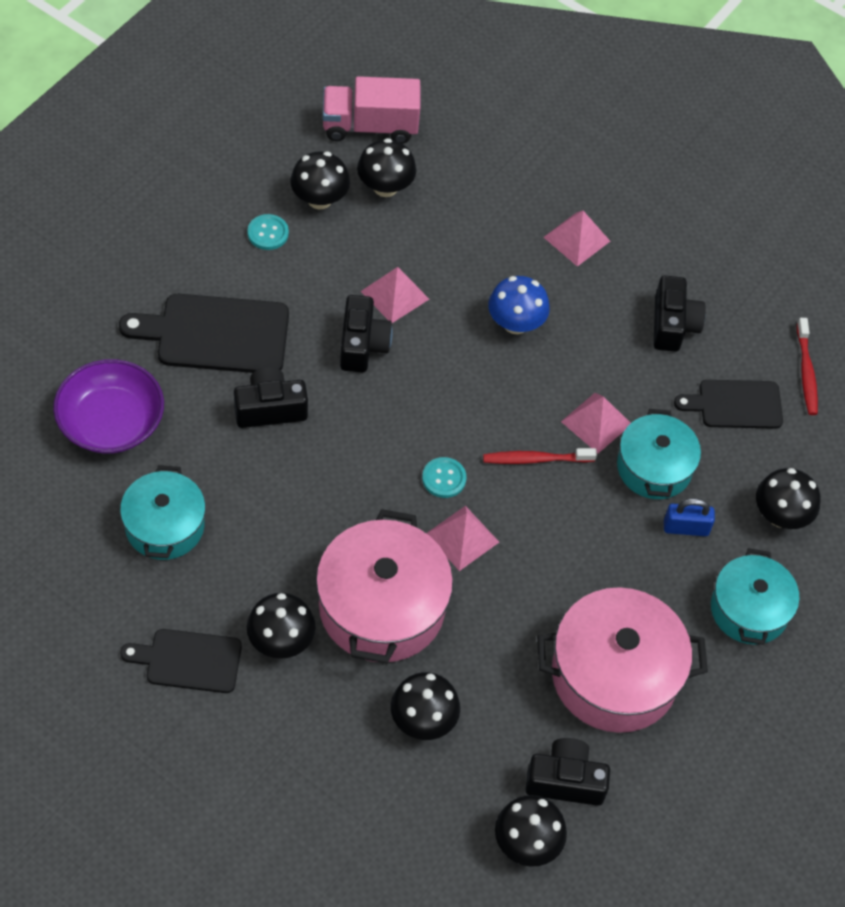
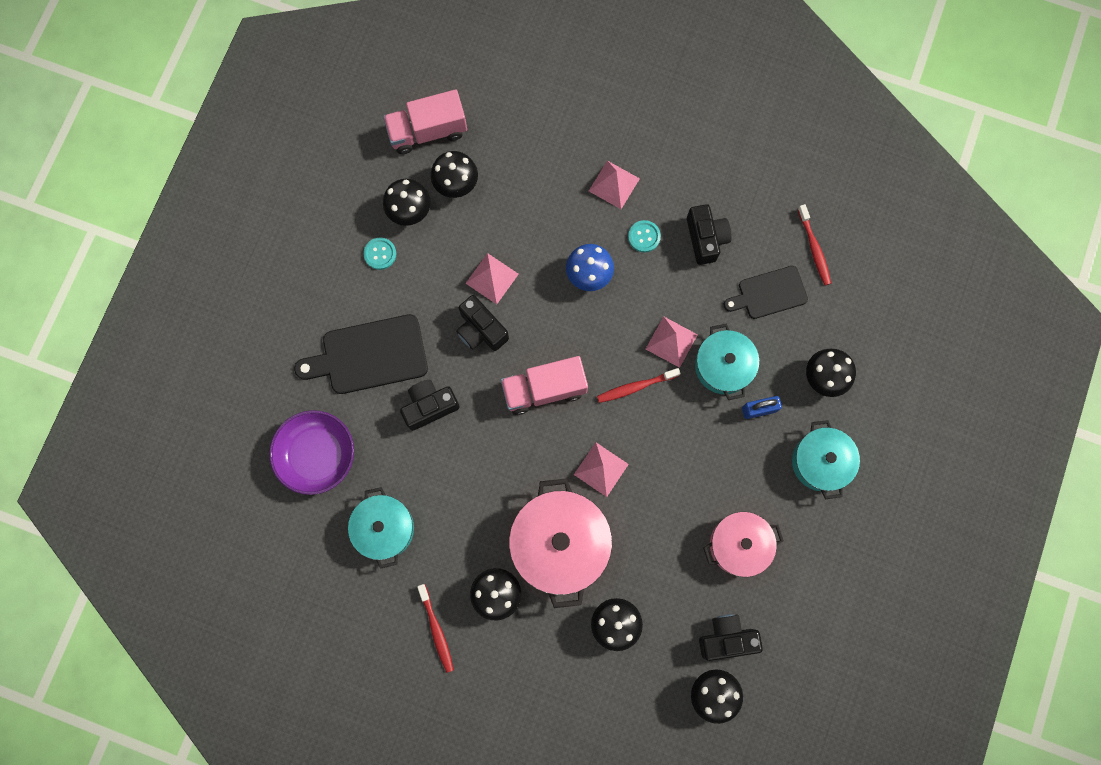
camera: 10 degrees left, 20 degrees up
black cutting board [120,629,242,693] -> red toothbrush [417,584,454,673]
black camera [340,295,393,372] -> black camera turned 150 degrees clockwise [456,295,509,351]
turquoise button [422,457,467,498] -> turquoise button moved to [628,220,661,252]
pink pot [537,587,708,733] -> pink pot [703,512,784,577], size x0.64
none -> pink truck [501,356,588,415]

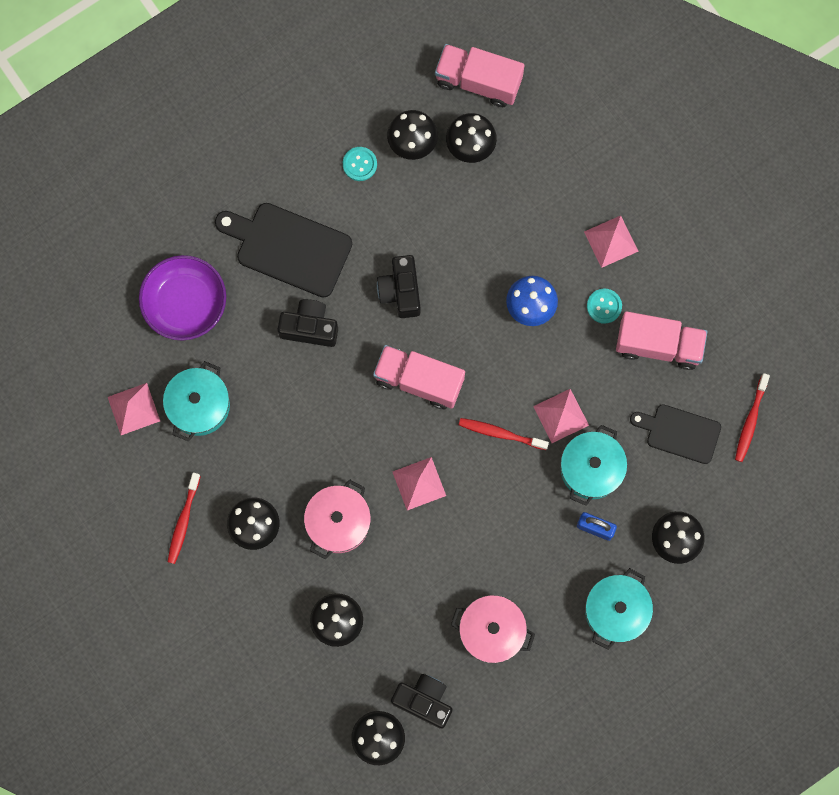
camera: 35 degrees right, 0 degrees up
pink pyramid [466,253,519,304] -> pink pyramid moved to [108,383,160,435]
pink pot [509,478,612,608] -> pink pot [304,479,371,559], size x0.64
black camera [687,204,732,265] -> pink truck [616,311,707,370]

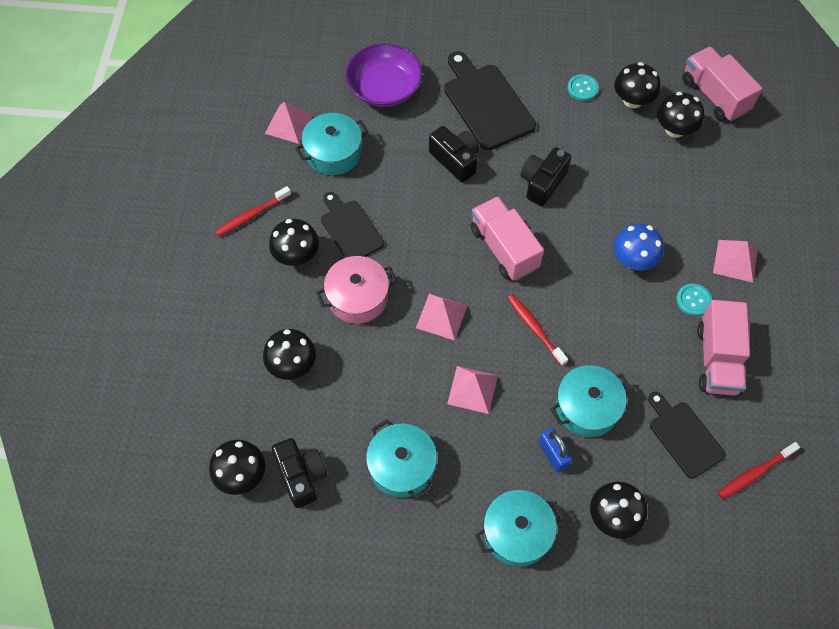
camera: 40 degrees right, 15 degrees down
pink pot [451,595,535,663] -> turquoise pot [366,419,437,500]
pink pyramid [533,389,589,443] -> pink pyramid moved to [447,366,498,414]
pink truck [616,311,707,370] -> pink truck turned 45 degrees clockwise [697,300,750,396]
none -> black cutting board [321,192,384,258]

